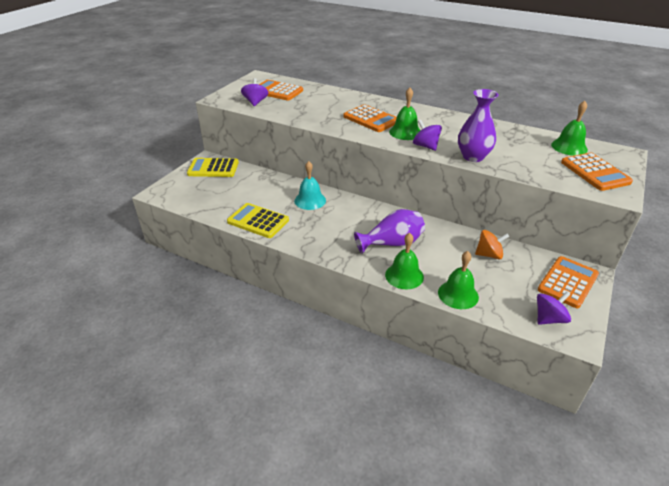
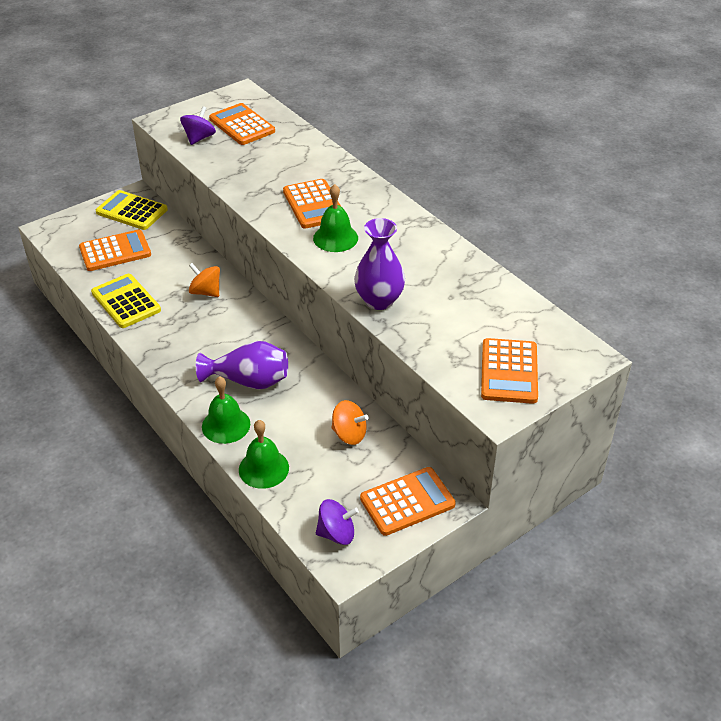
camera: 25 degrees right, 5 degrees up
turquoise bell [294,161,326,210] -> orange spinning top [189,263,220,297]
purple spinning top [413,120,442,151] -> none
green bell [551,101,588,156] -> none
none -> orange calculator [79,229,151,271]

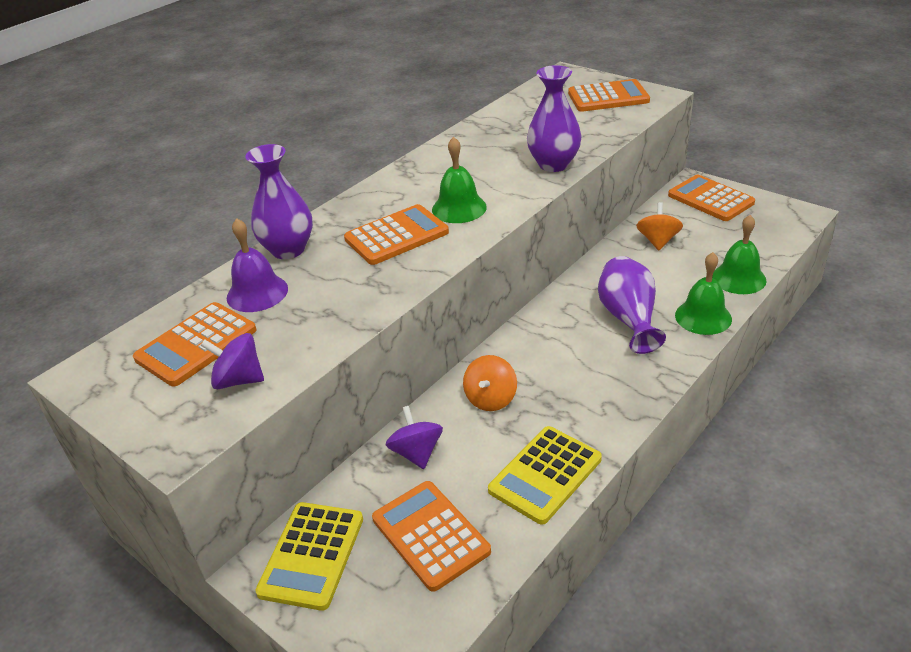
camera: 100 degrees left, 5 degrees down
purple spinning top [316,499,359,545] -> purple spinning top moved to [386,406,443,469]
none -> purple bell [227,218,288,312]
none -> purple vase [245,144,313,259]

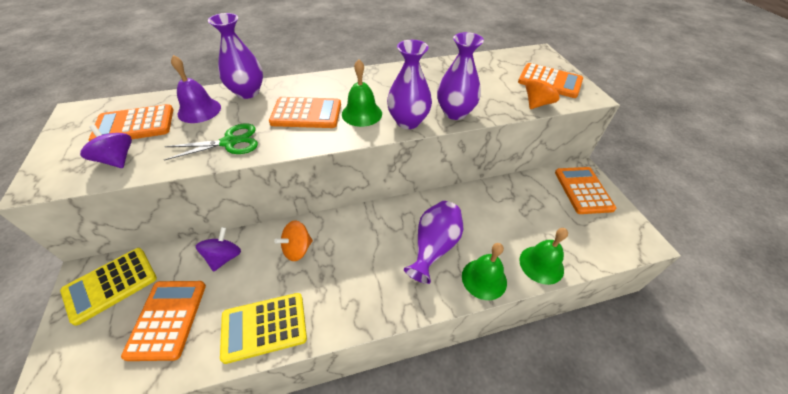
camera: 30 degrees right, 10 degrees up
orange spinning top [636,202,683,250] -> orange spinning top moved to [526,73,560,109]
none -> green scissors [164,124,258,161]
none -> purple vase [387,40,432,129]

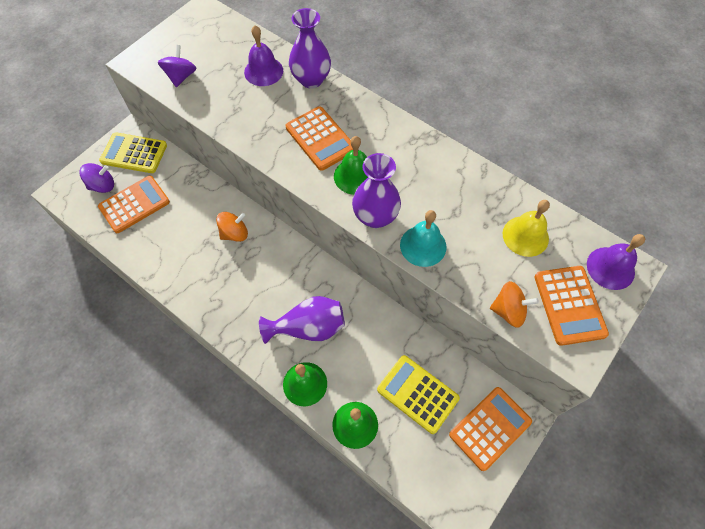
camera: 55 degrees right, 15 degrees up
orange calculator [89,104,173,141] -> none
green scissors [164,124,258,161] -> none
purple spinning top [196,227,241,272] -> purple spinning top moved to [79,163,114,193]
yellow calculator [220,293,307,364] -> yellow calculator moved to [377,355,460,434]
orange spinning top [274,220,313,261] -> orange spinning top turned 135 degrees clockwise [216,212,248,242]
purple vase [437,32,484,120] -> turquoise bell [400,210,446,267]
none -> yellow bell [503,200,550,257]
none -> purple bell [587,234,645,290]

